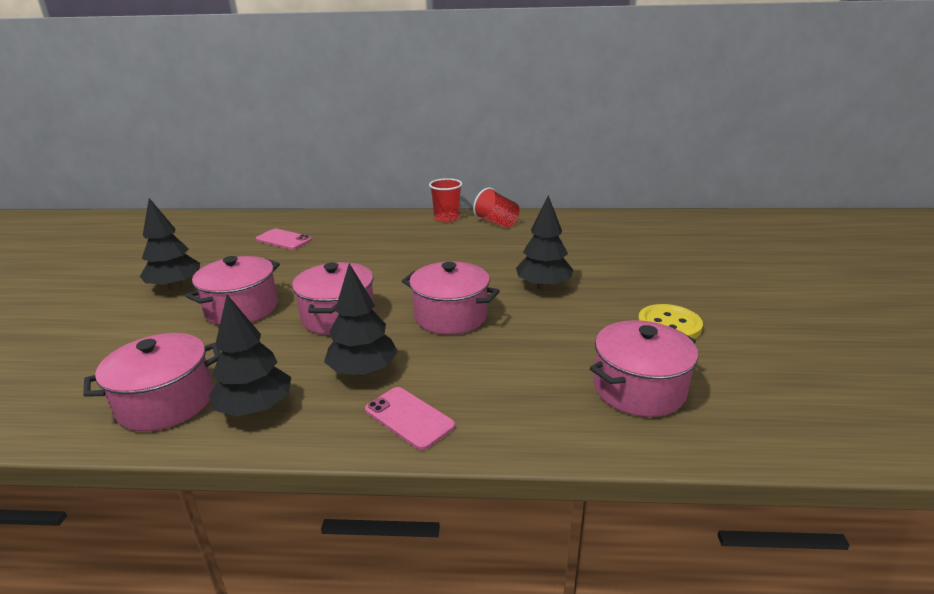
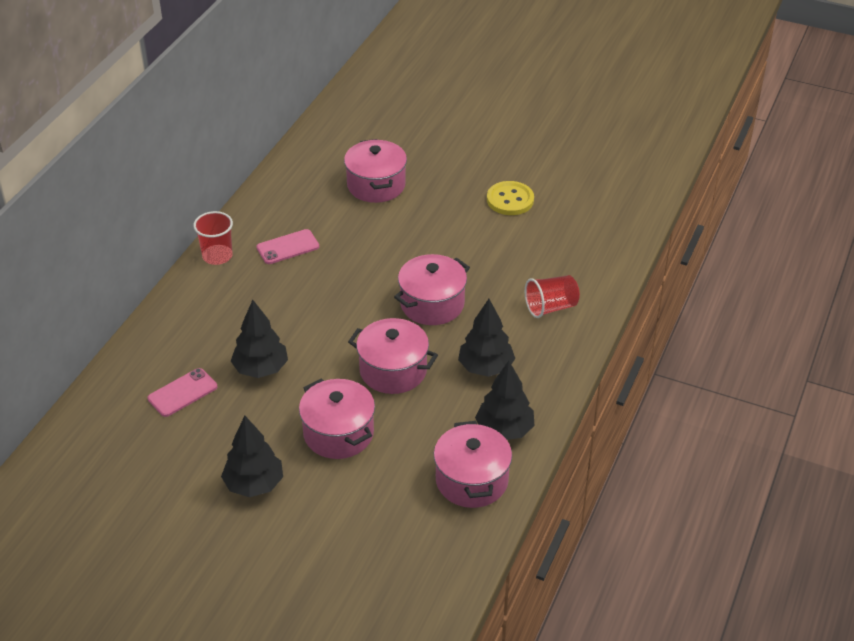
camera: 70 degrees left, 15 degrees up
pink phone [365,387,455,450] -> pink phone moved to [256,229,319,264]
red cup [473,188,520,228] -> red cup moved to [525,275,580,318]
black tree [516,195,573,290] -> black tree moved to [231,300,288,378]
pink pot [590,320,698,417] -> pink pot moved to [344,139,407,203]

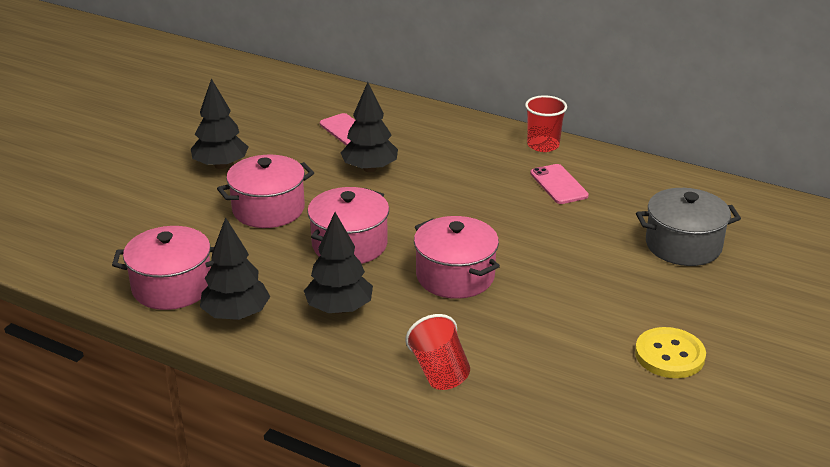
camera: 95 degrees right, 10 degrees down
pink pot [344,139,407,203] -> grey pot [636,188,741,266]

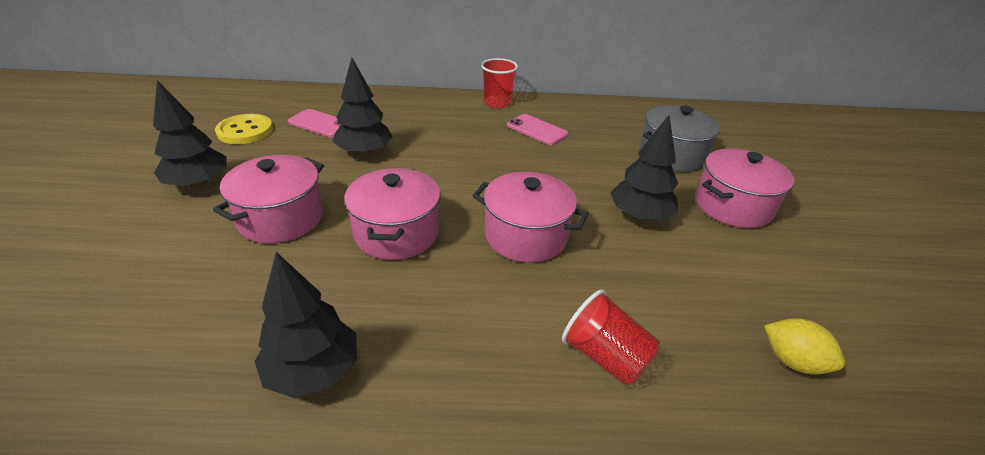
camera: 30 degrees left, 5 degrees up
pink pot [112,226,214,310] -> pink pot moved to [696,148,794,228]
black tree [304,212,373,314] -> black tree moved to [610,115,678,221]
yellow button [635,327,706,378] -> yellow button moved to [215,114,273,144]
none -> yellow lemon [764,318,845,375]

